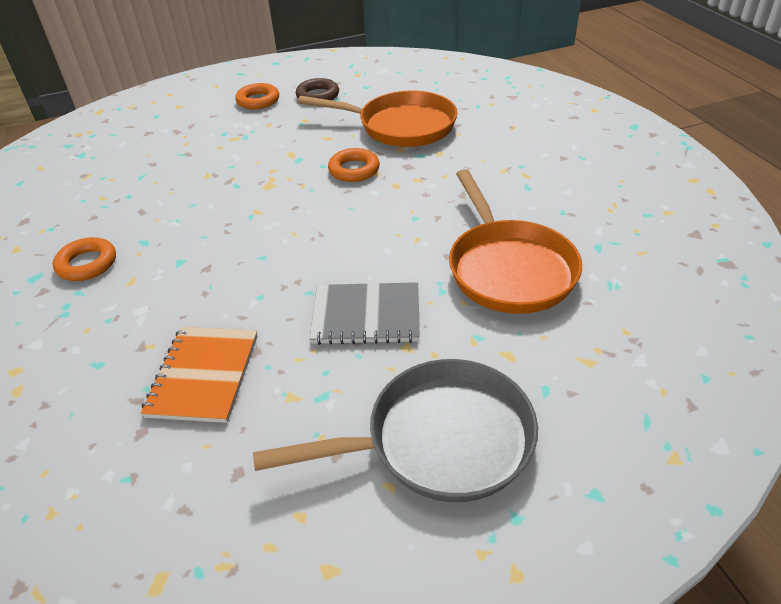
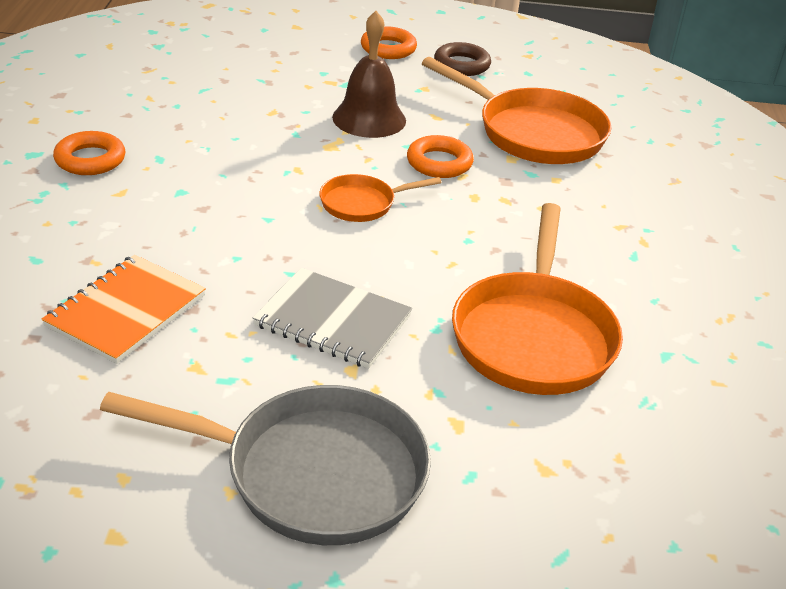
camera: 20 degrees right, 5 degrees down
none -> orange pan [319,174,442,222]
none -> brown bell [332,11,406,138]

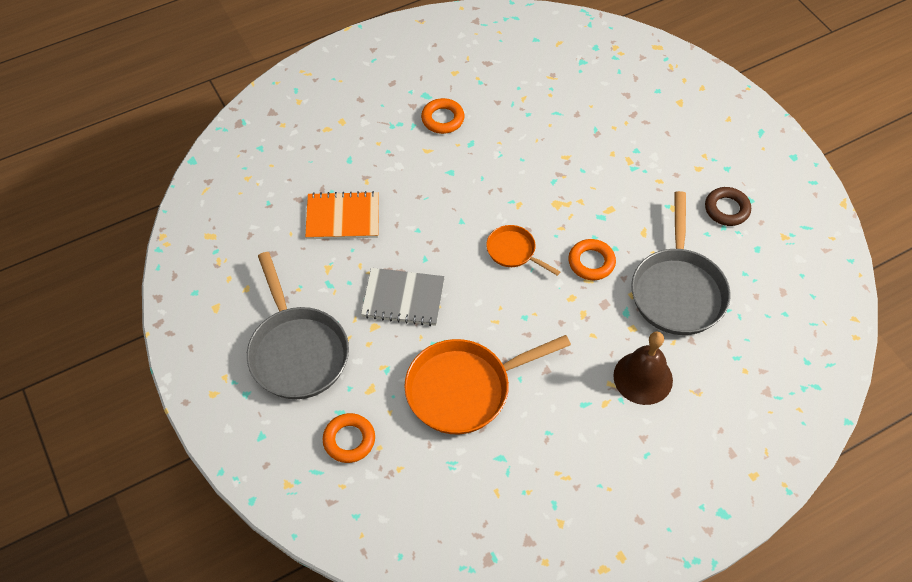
camera: 60 degrees right, 20 degrees up
grey notebook [253,268,412,369] -> grey notebook turned 75 degrees counterclockwise [361,268,445,326]
brown bell [332,11,406,138] -> brown bell moved to [613,332,673,405]
orange ring [361,26,417,59] -> orange ring moved to [323,413,375,463]
orange pan [422,57,611,164] -> grey pan [631,191,731,335]

